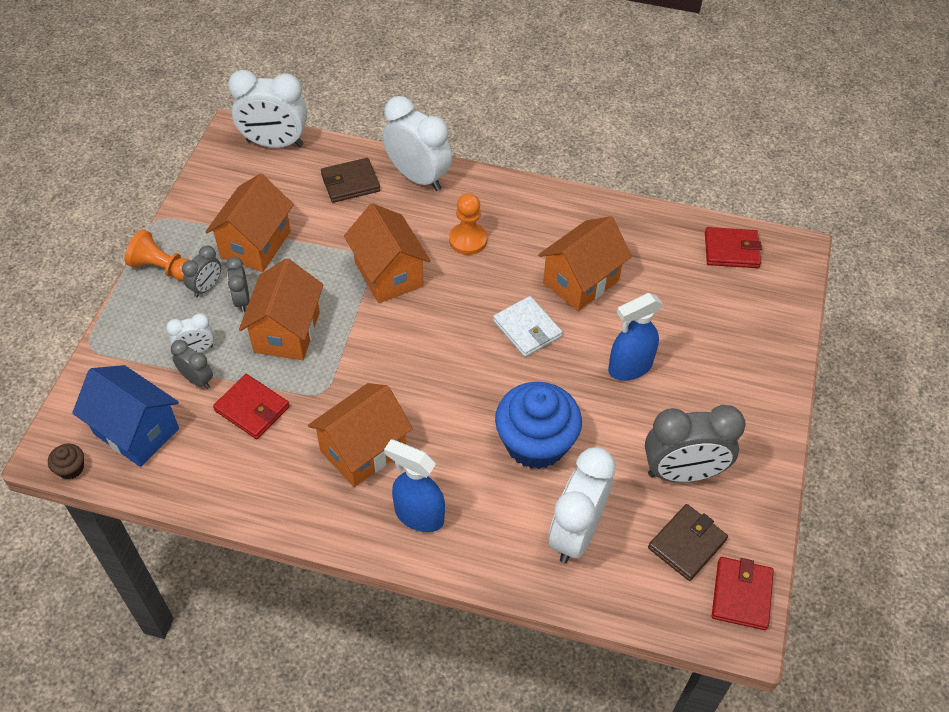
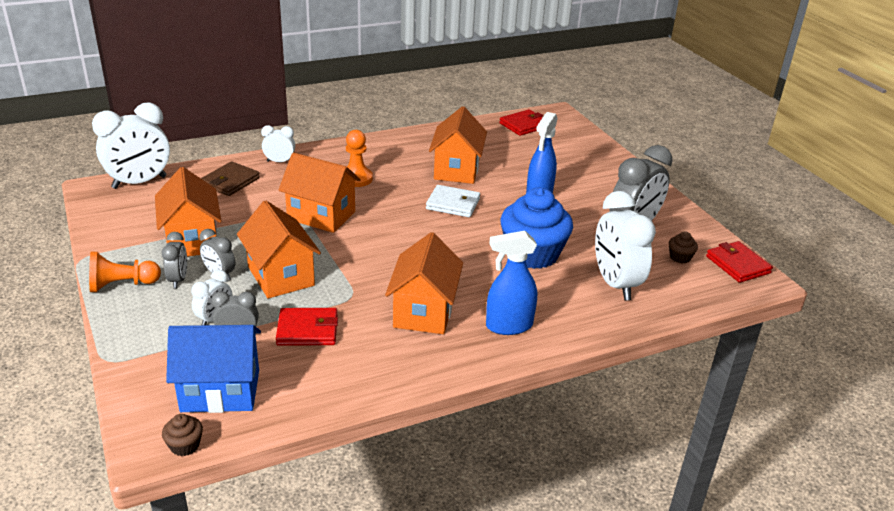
camera: 40 degrees left, 20 degrees down
white clock [383,96,452,191] -> white clock [261,125,295,162], size x0.51
brown wallet [648,504,728,581] -> brown cupcake [669,231,698,263]

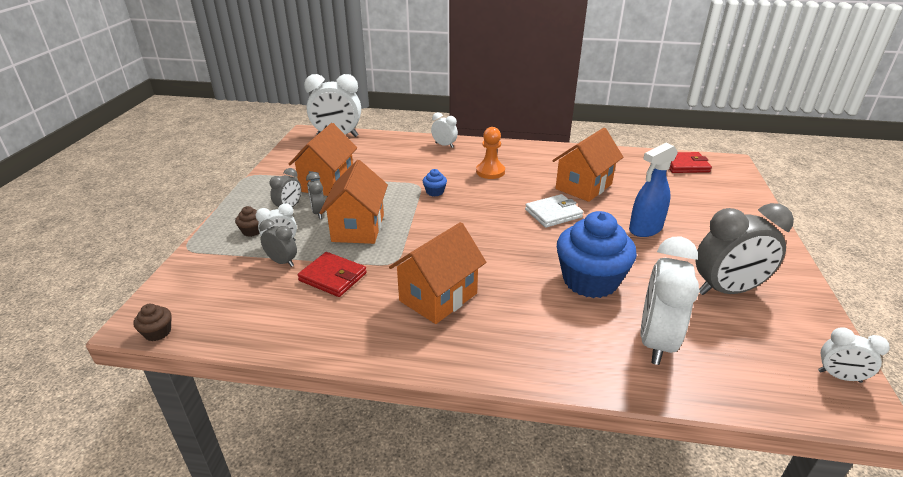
camera: 35 degrees right, 0 degrees up
orange pawn [89,252,161,292] -> none
blue house [166,325,261,413] -> none
brown wallet [201,161,260,196] -> none
orange house [278,153,361,233] -> blue cupcake [423,169,447,196]
white wallet [426,185,480,217] -> white wallet turned 75 degrees counterclockwise [525,194,583,228]
blue spray bottle [486,231,537,335] -> none
brown cupcake [669,231,698,263] -> brown cupcake moved to [235,206,259,237]
red wallet [706,241,773,283] -> white clock [818,327,890,383]

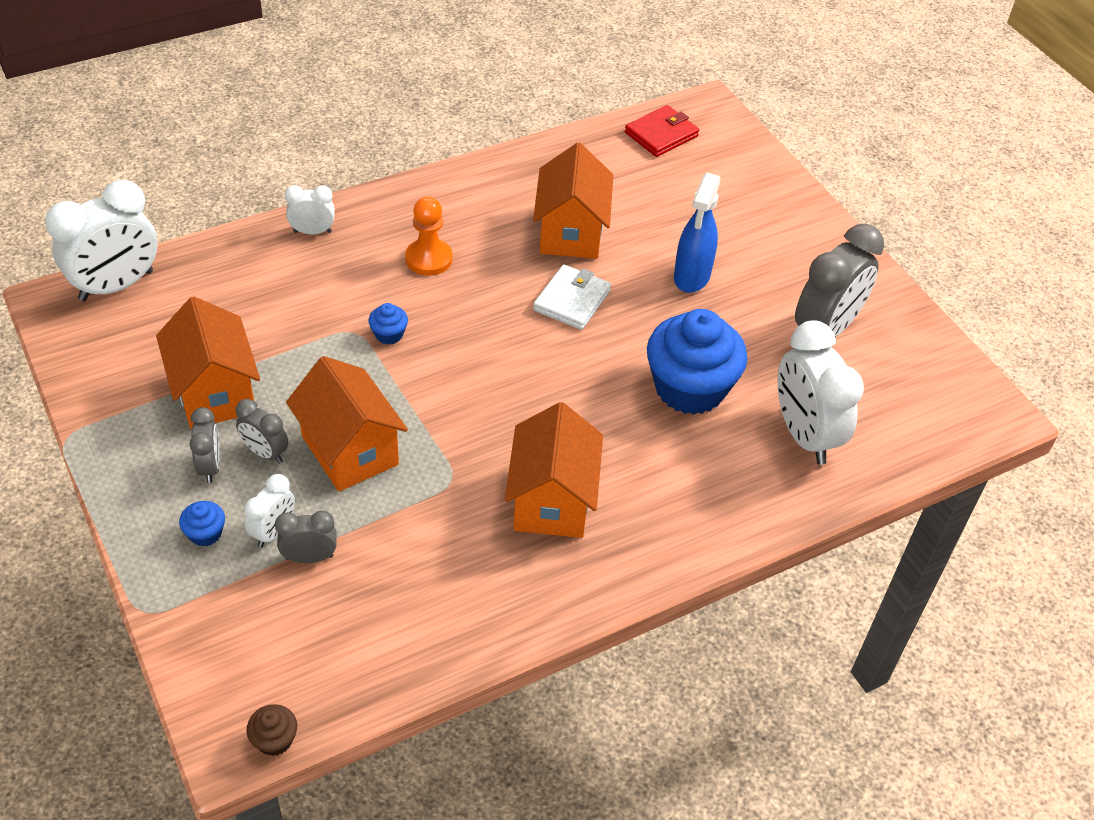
camera: 40 degrees left, 15 degrees up
brown cupcake [235,206,259,237] -> blue cupcake [179,501,225,546]
red wallet [297,252,367,297] -> none
white clock [818,327,890,383] -> none

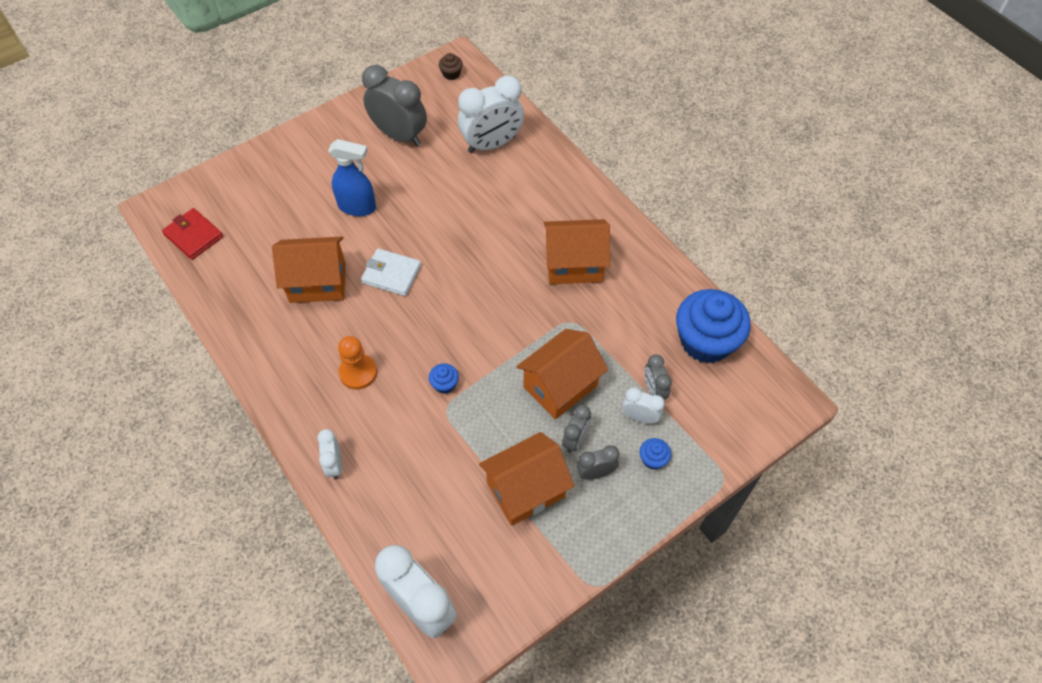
camera: 95 degrees left, 10 degrees up
brown cupcake [246,704,297,756] -> brown cupcake moved to [439,53,463,80]
blue cupcake [647,309,747,415] -> blue cupcake moved to [676,289,751,363]

